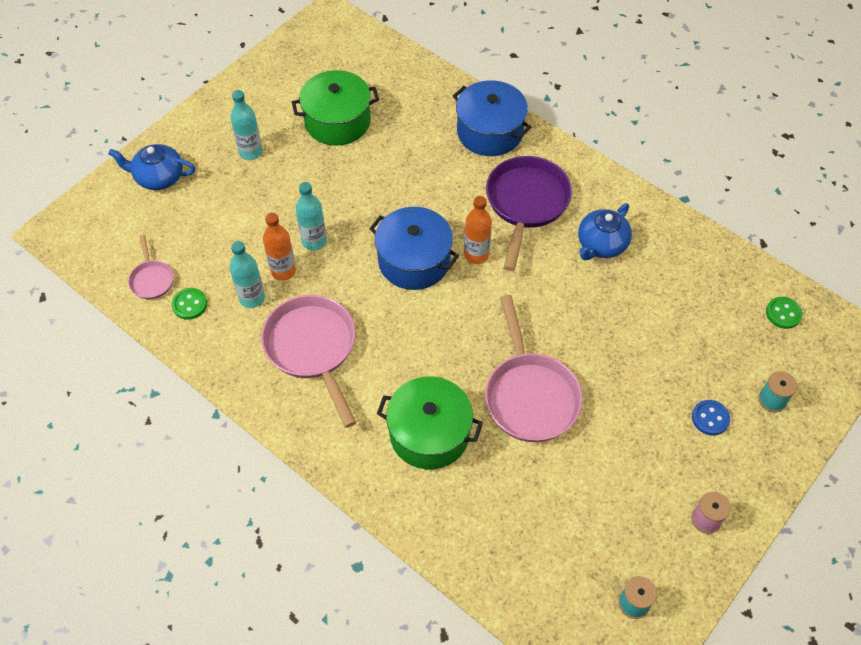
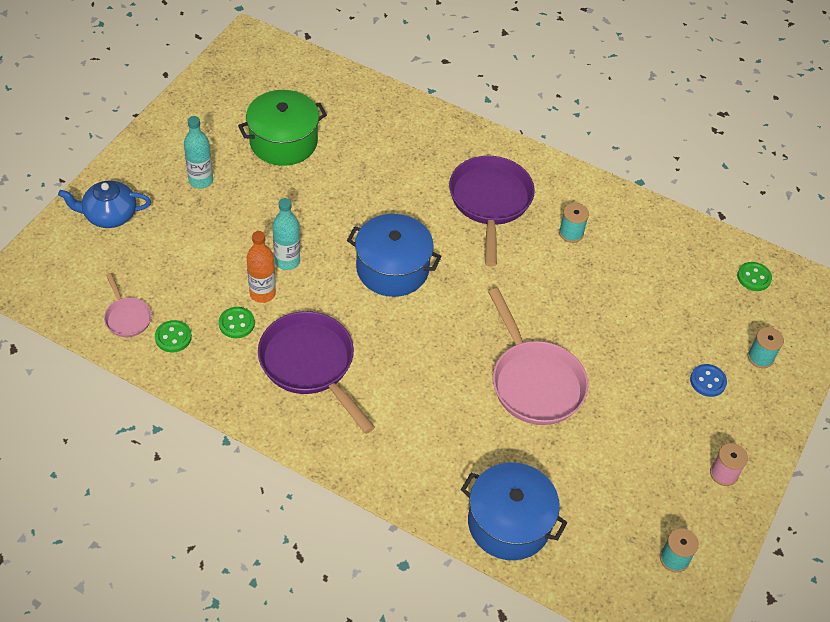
camera: 15 degrees left, 5 degrees down
turquoise bottle [230,241,265,308] -> green button [219,307,255,338]
pink pan [261,295,356,428] -> purple pan [258,311,375,434]
green pot [377,377,483,469] -> none
blue pot [453,80,531,156] -> blue pot moved to [461,462,567,560]
orange bottle [464,196,492,264] -> none
blue teapot [578,203,632,260] -> turquoise spool [559,203,589,243]

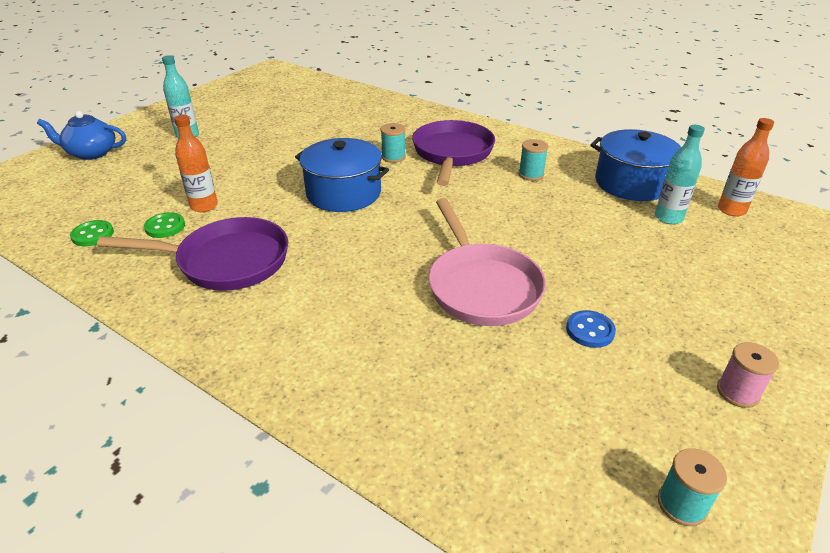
camera: 10 degrees right, 15 degrees down
pink pan [104,273,152,337] -> none
green pot [238,90,327,166] -> none
purple pan [258,311,375,434] -> purple pan turned 120 degrees clockwise [97,217,288,291]
turquoise bottle [273,198,300,270] -> turquoise bottle moved to [655,125,705,224]
blue pot [461,462,567,560] -> blue pot moved to [590,129,681,201]
blue button [690,364,727,397] -> blue button moved to [566,310,616,348]
green button [737,262,772,291] -> orange bottle [718,118,774,217]
turquoise spool [748,327,784,368] -> turquoise spool moved to [380,123,406,163]

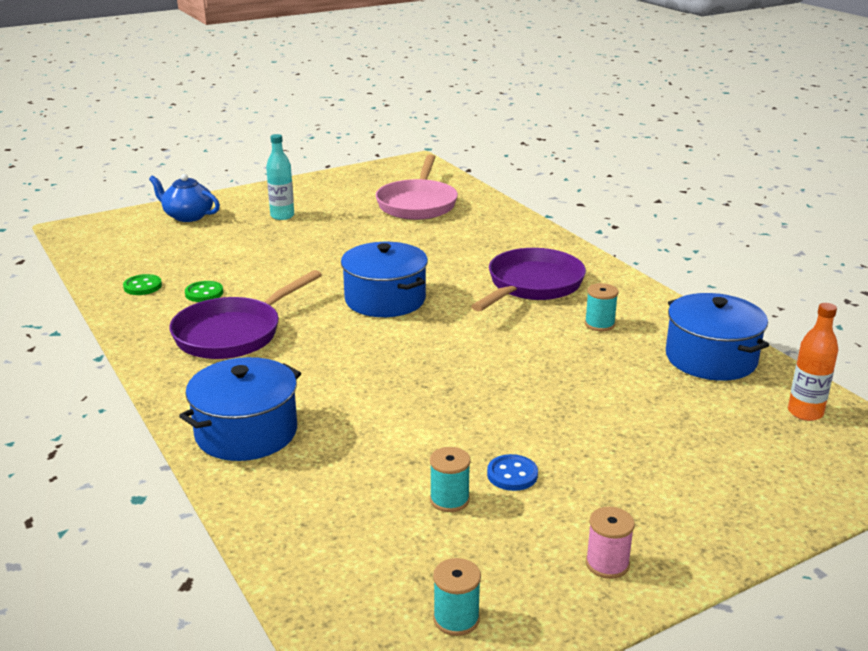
camera: 25 degrees right, 10 degrees down
purple pan [97,217,288,291] -> purple pan turned 105 degrees clockwise [169,270,322,359]
orange bottle [174,115,218,212] -> none
turquoise spool [380,123,406,163] -> turquoise spool moved to [430,447,471,512]
pink pan [429,198,546,326] -> pink pan moved to [376,154,458,220]
turquoise bottle [655,125,705,224] -> none
none -> blue pot [179,357,301,461]

